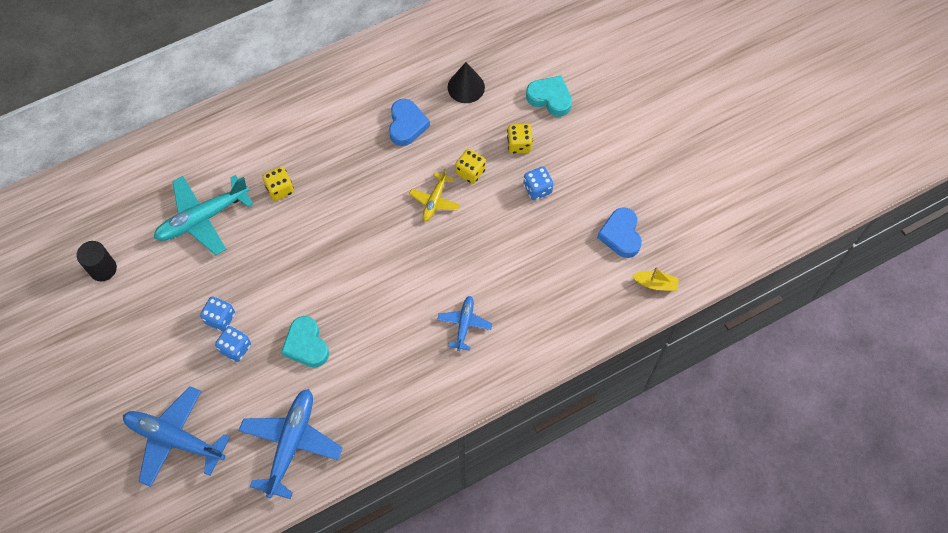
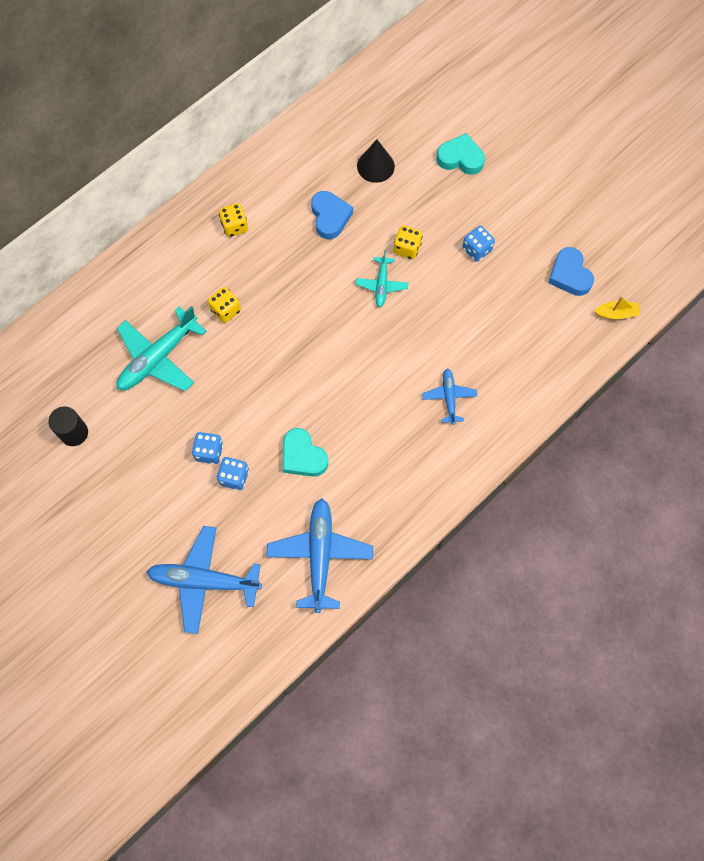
camera: 15 degrees left, 5 degrees up
yellow plane [409,168,460,221] -> turquoise plane [356,250,408,307]
yellow dice [507,123,533,154] -> yellow dice moved to [219,203,248,237]

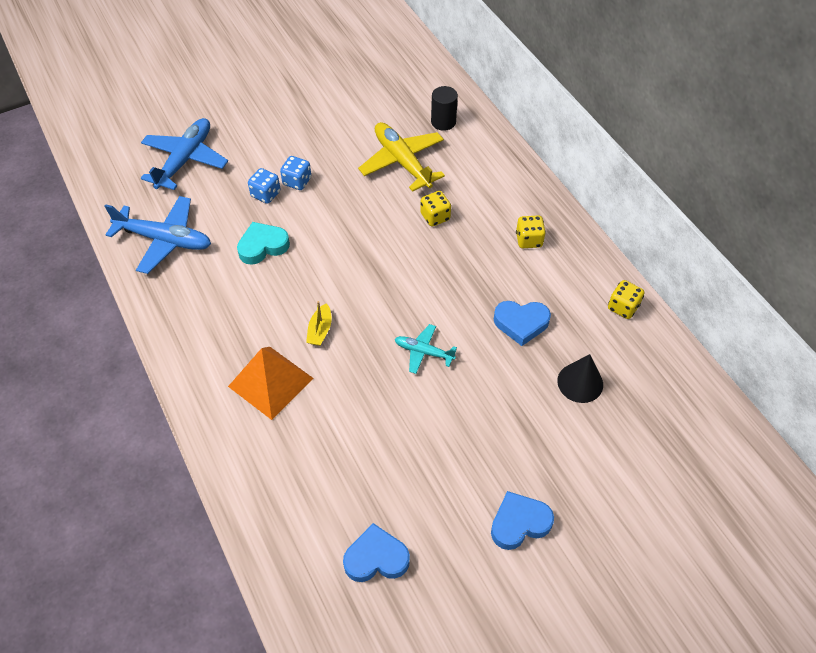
camera: 105 degrees right, 15 degrees down
black cylinder [48,407,88,446] -> black cylinder moved to [431,86,458,131]
turquoise plane [117,306,206,391] -> yellow plane [358,122,445,192]
yellow dice [394,226,423,259] -> yellow dice moved to [608,280,644,319]
blue plane [422,369,477,425] -> orange pyramid [228,347,313,420]
turquoise heart [436,133,485,175] -> none
blue dice [462,226,495,262] -> none
yellow boat [594,296,640,319] -> yellow boat moved to [306,301,332,346]
none -> blue heart [491,491,554,550]

